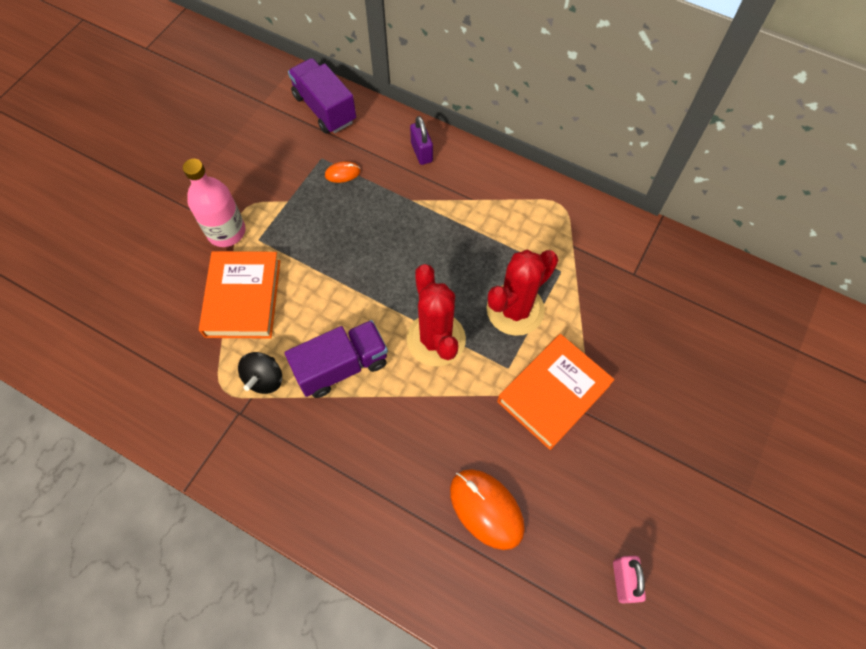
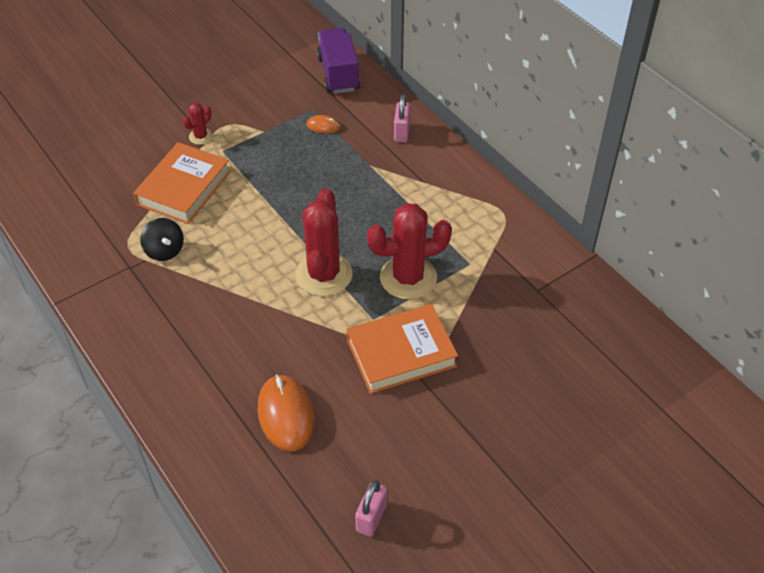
camera: 25 degrees right, 15 degrees down
pink bottle [183,159,246,247] -> red cactus [182,103,213,145]
black spinning top [238,352,282,394] -> black spinning top turned 75 degrees counterclockwise [140,218,184,261]
purple truck [285,320,388,398] -> none
purple padlock [410,116,433,165] -> pink padlock [394,94,411,142]

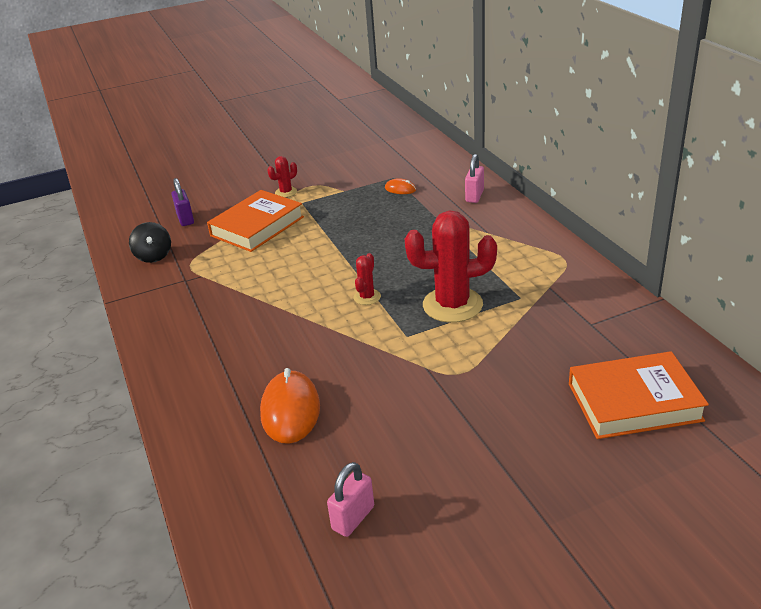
camera: 15 degrees right, 15 degrees down
black spinning top [140,218,184,261] -> black spinning top moved to [129,222,171,263]
red cactus [295,188,352,296] -> red cactus [353,253,381,305], size x0.47
purple truck [317,28,360,94] -> none
orange book [346,304,458,394] -> orange book moved to [569,351,709,439]
none -> purple padlock [172,178,194,226]

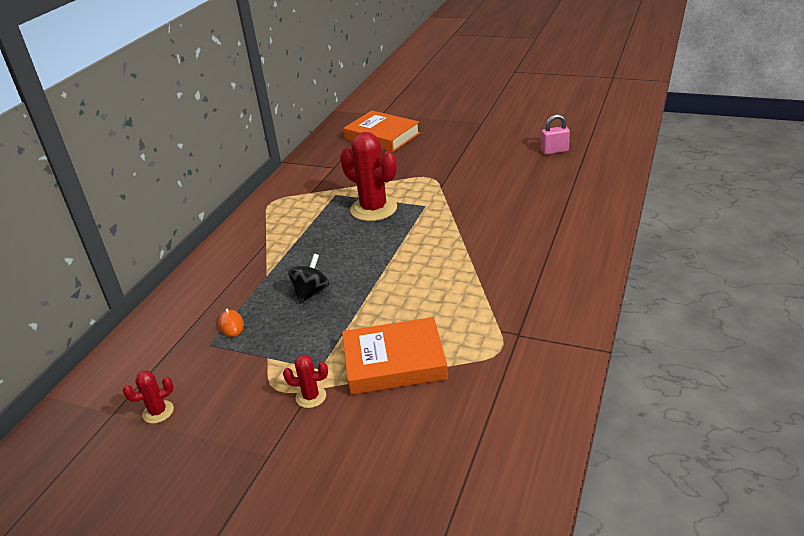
camera: 135 degrees left, 0 degrees up
black spinning top [129,222,171,263] -> black spinning top moved to [288,254,329,304]
purple padlock [172,178,194,226] -> none
orange mouse [260,368,320,444] -> none
red cactus [353,253,381,305] -> red cactus moved to [123,371,174,424]
pink padlock [465,154,484,203] -> none

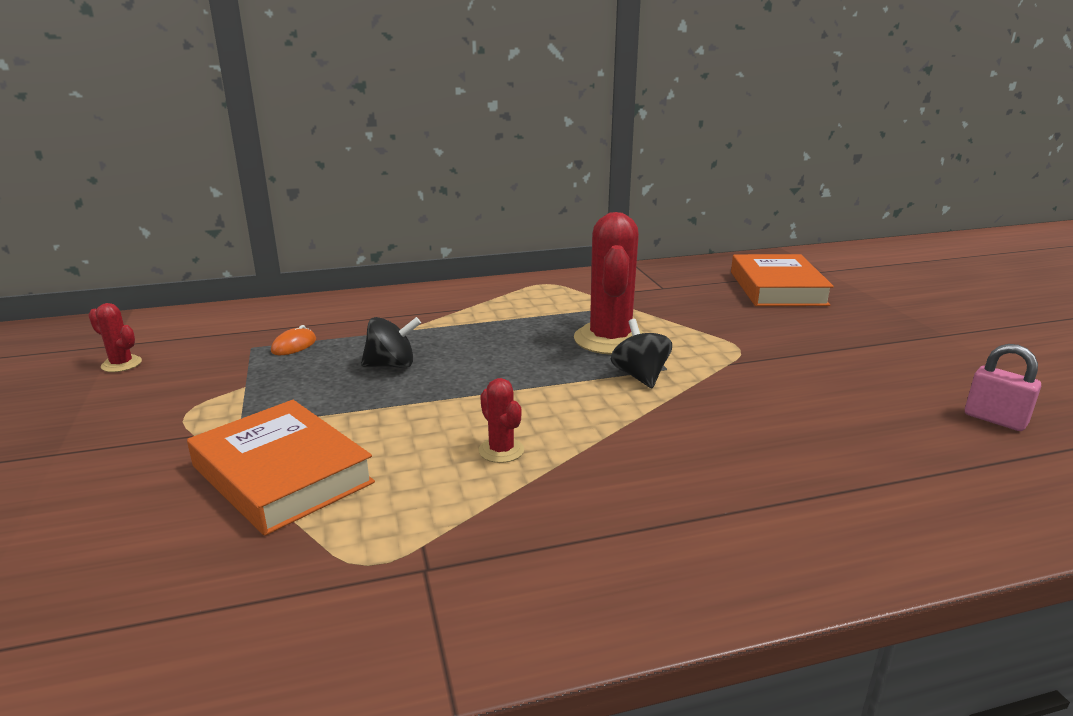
camera: 50 degrees right, 10 degrees down
red cactus [283,355,328,408] -> red cactus moved to [478,378,524,463]
none -> black spinning top [611,319,672,388]

